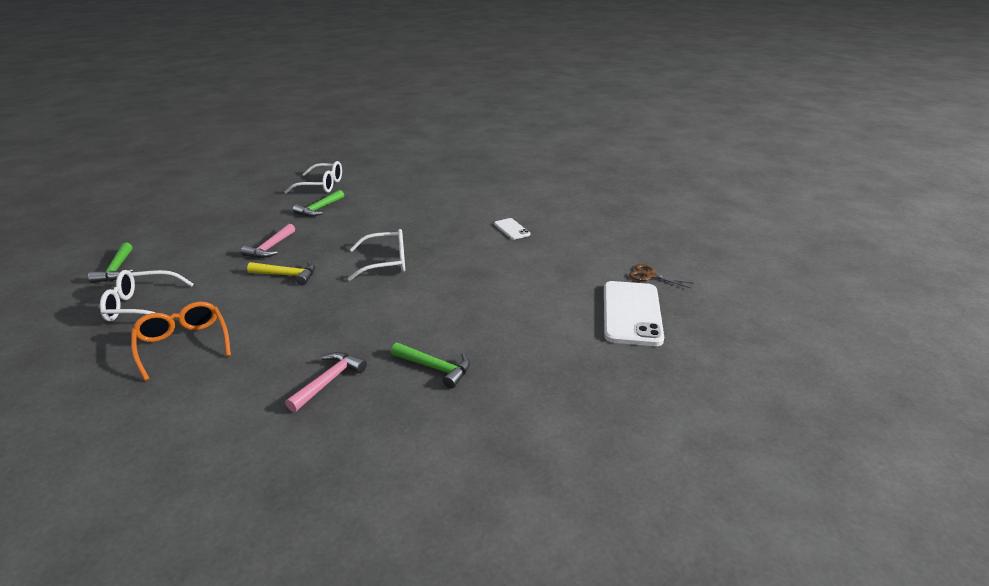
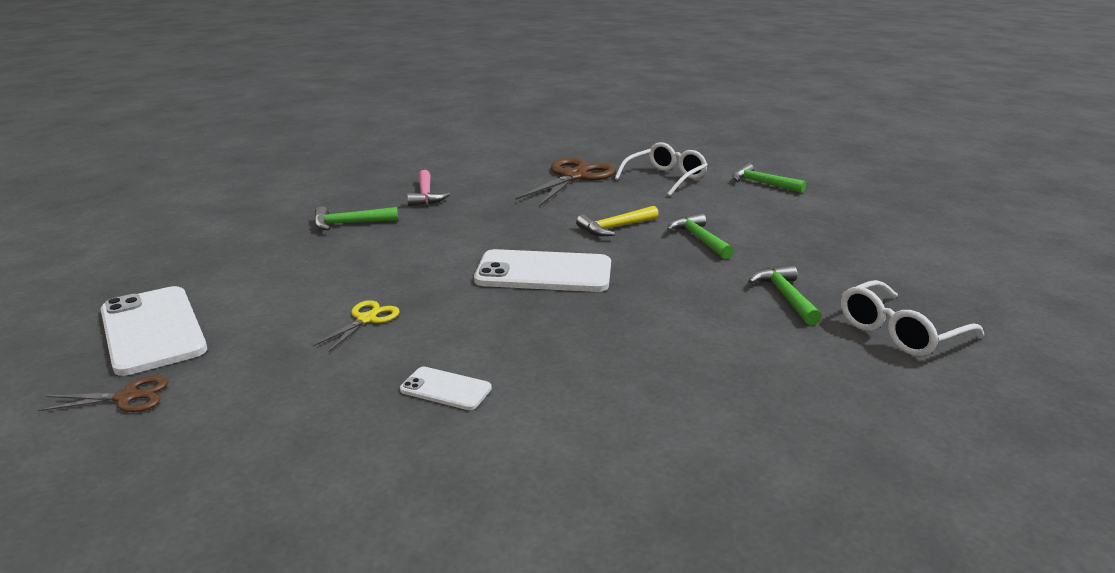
camera: 140 degrees right, 5 degrees down
orange glasses [131,302,231,381] -> brown scissors [516,157,616,207]
pink hammer [241,224,295,258] -> green hammer [667,213,734,259]
white glasses [348,229,405,281] -> white phone [474,249,611,292]
none -> yellow scissors [313,300,400,352]

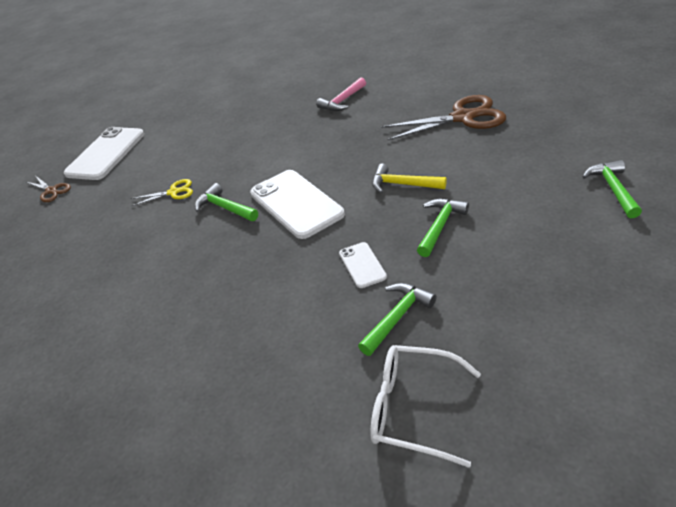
camera: 55 degrees right, 15 degrees up
green hammer [314,207,398,230] -> green hammer moved to [195,183,258,221]
white phone [400,367,492,410] -> white phone moved to [339,242,387,288]
white glasses [615,142,708,196] -> none

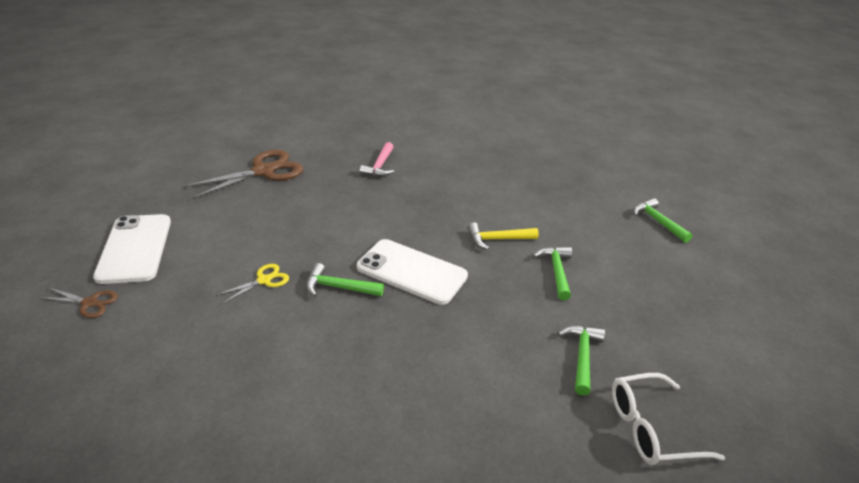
camera: 35 degrees left, 5 degrees down
white phone [339,242,387,288] -> none
brown scissors [381,95,506,141] -> brown scissors moved to [183,150,303,199]

